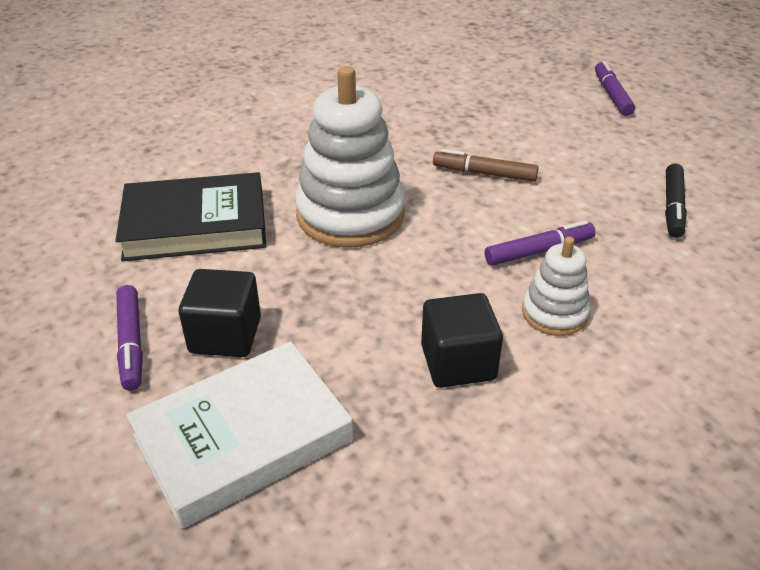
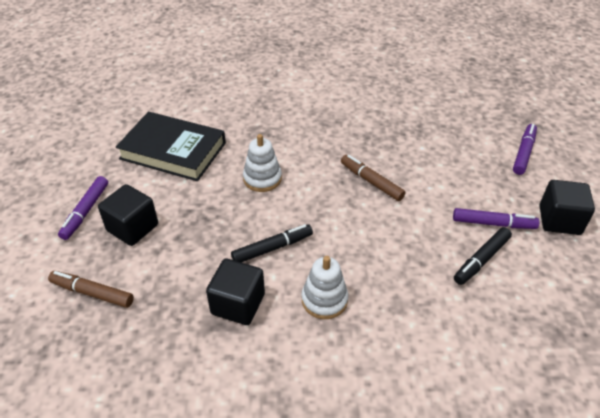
camera: 30 degrees right, 5 degrees up
white book [126,341,353,529] -> brown marker [48,271,134,308]
white stacking toy [295,66,405,248] -> white stacking toy [243,134,282,192], size x0.52
purple marker [485,221,596,266] -> purple marker moved to [453,208,539,229]
none -> black marker [231,224,313,263]
none -> black cube [539,180,595,235]

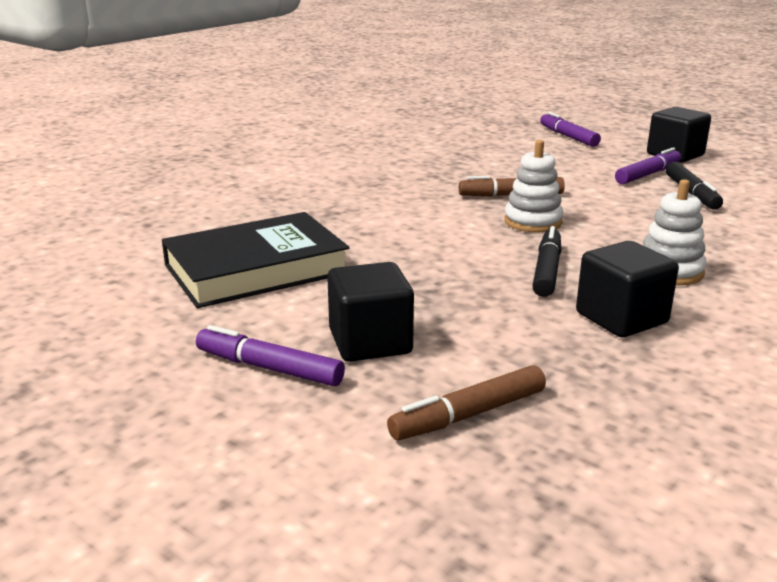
camera: 50 degrees left, 20 degrees down
purple marker [58,176,108,240] -> purple marker turned 150 degrees clockwise [196,325,345,386]
white stacking toy [243,134,282,192] -> white stacking toy moved to [504,140,563,233]

